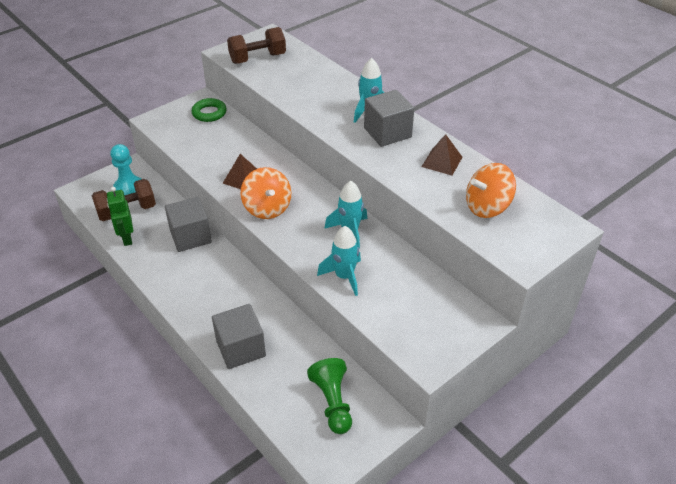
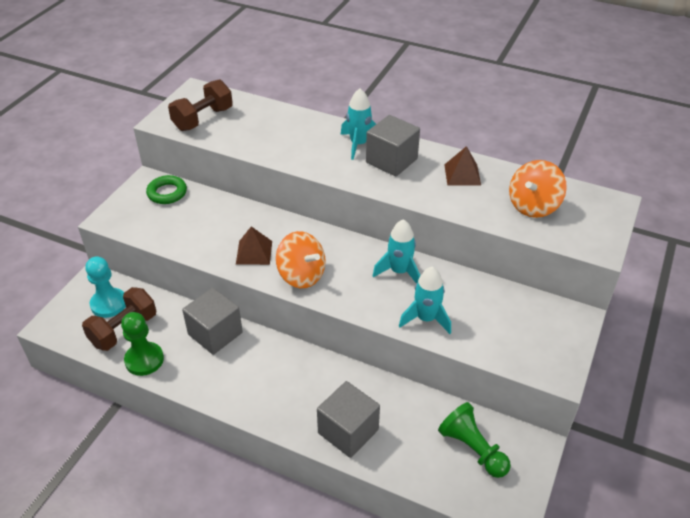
camera: 25 degrees left, 0 degrees up
green robot [107,187,133,246] -> green pawn [121,312,164,376]

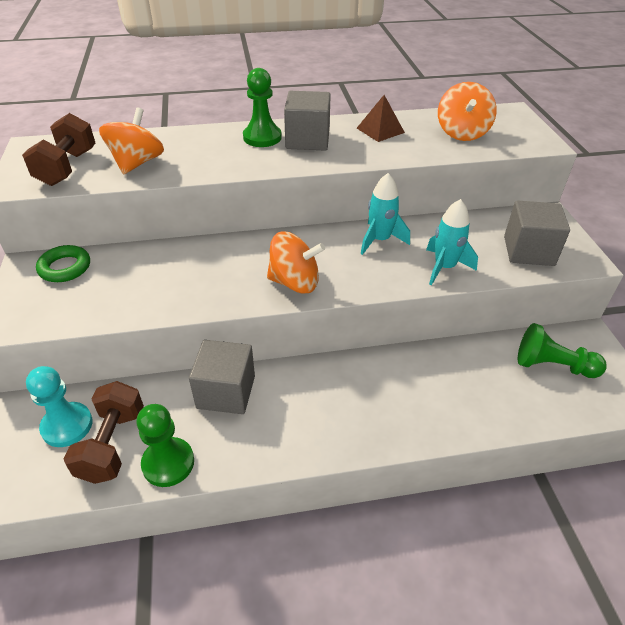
camera: 35 degrees left, 0 degrees up
brown pyramid [236,226,272,265] -> none
grey cube [317,381,380,458] -> grey cube moved to [504,200,570,266]
turquoise rocket [341,88,376,160] -> green pawn [243,68,282,147]
none -> orange spinning top [99,107,164,175]

